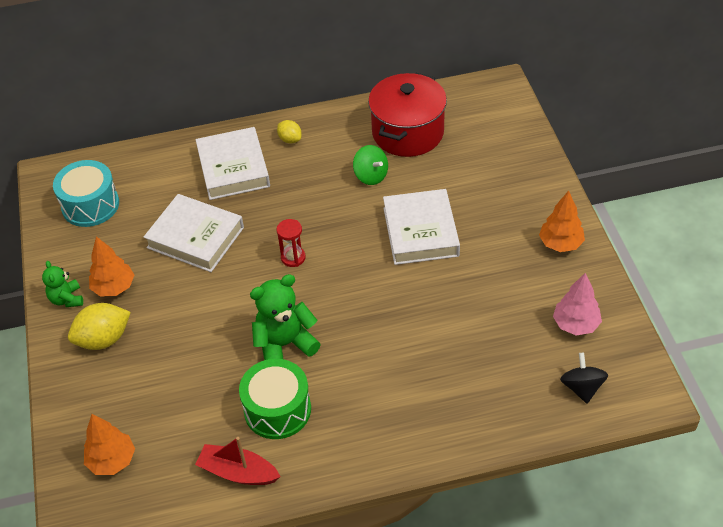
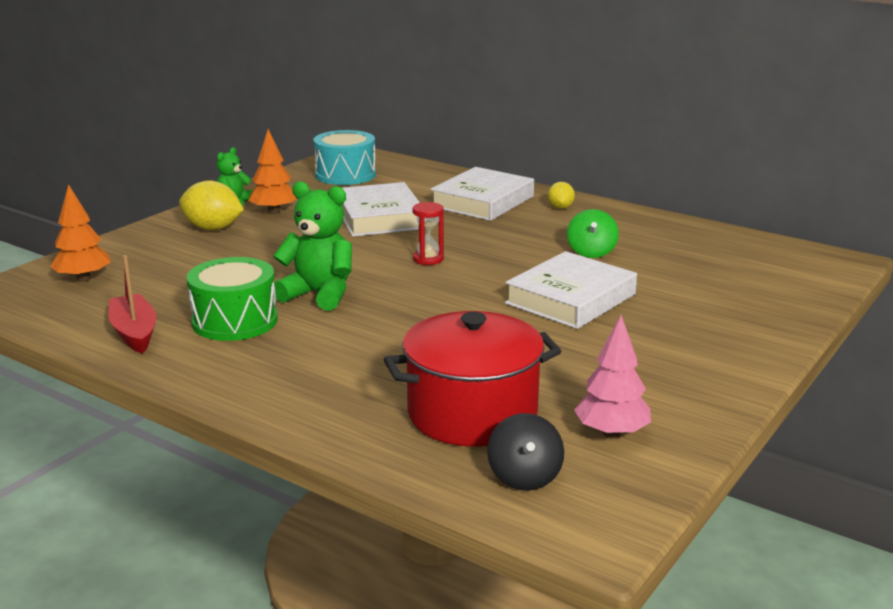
camera: 45 degrees right, 25 degrees down
red pot [368,72,447,157] -> red pot moved to [384,311,561,447]
orange tree [539,191,585,252] -> none
black spinning top [560,353,608,403] -> black spinning top turned 135 degrees clockwise [487,413,564,491]

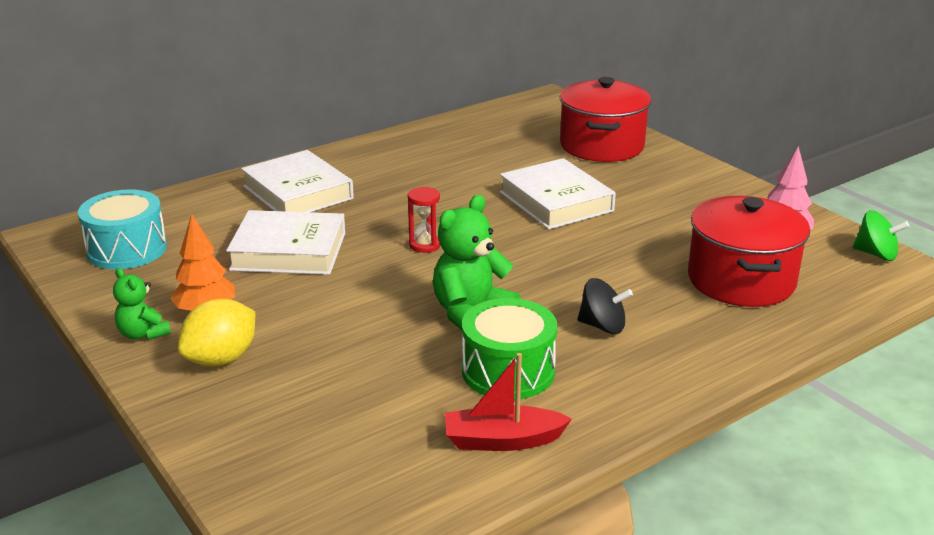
camera: 70 degrees left, 5 degrees up
orange tree [50,184,111,282] -> none
black spinning top [487,413,564,491] -> black spinning top moved to [578,278,633,334]
yellow lemon [548,182,575,209] -> none
green spinning top [567,209,619,258] -> green spinning top moved to [853,210,909,261]
none -> red pot [560,77,651,162]

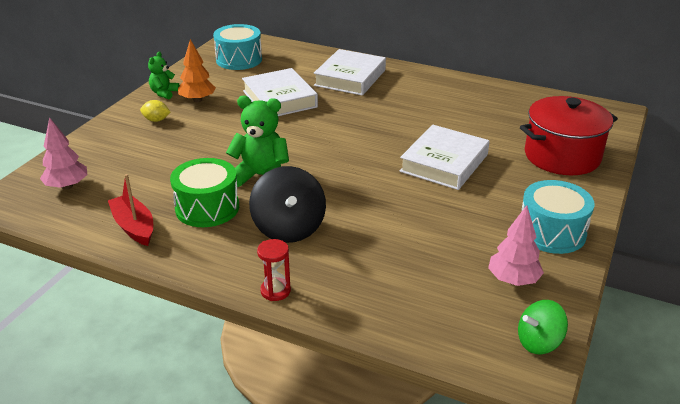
camera: 60 degrees right, 5 degrees up
yellow lemon [178,299,255,367] -> yellow lemon [140,100,170,122], size x0.57
red hourglass [408,187,440,253] -> red hourglass moved to [257,239,291,301]
black spinning top [578,278,633,334] -> black spinning top [249,166,326,243], size x1.63
red pot [688,196,810,307] -> none
green spinning top [853,210,909,261] -> green spinning top turned 75 degrees clockwise [518,300,568,354]
none -> pink tree [40,117,87,190]
none -> turquoise drum [522,180,594,254]

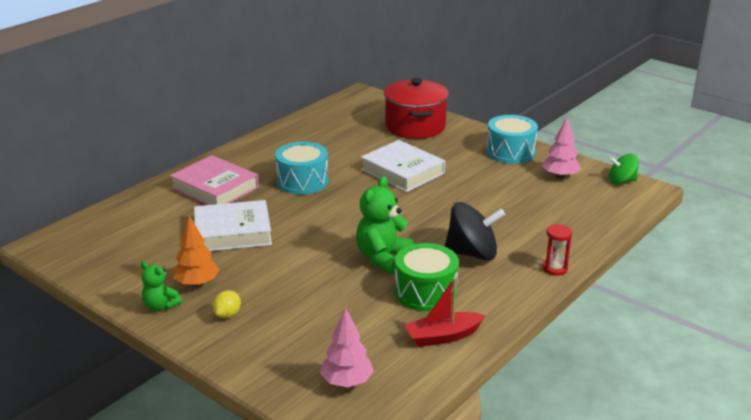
camera: 75 degrees left, 5 degrees down
turquoise drum [213,24,262,70] -> turquoise drum moved to [275,142,329,195]
white book [314,49,386,96] -> pink book [170,155,259,205]
green spinning top [518,300,568,354] -> green spinning top turned 90 degrees clockwise [609,154,639,185]

